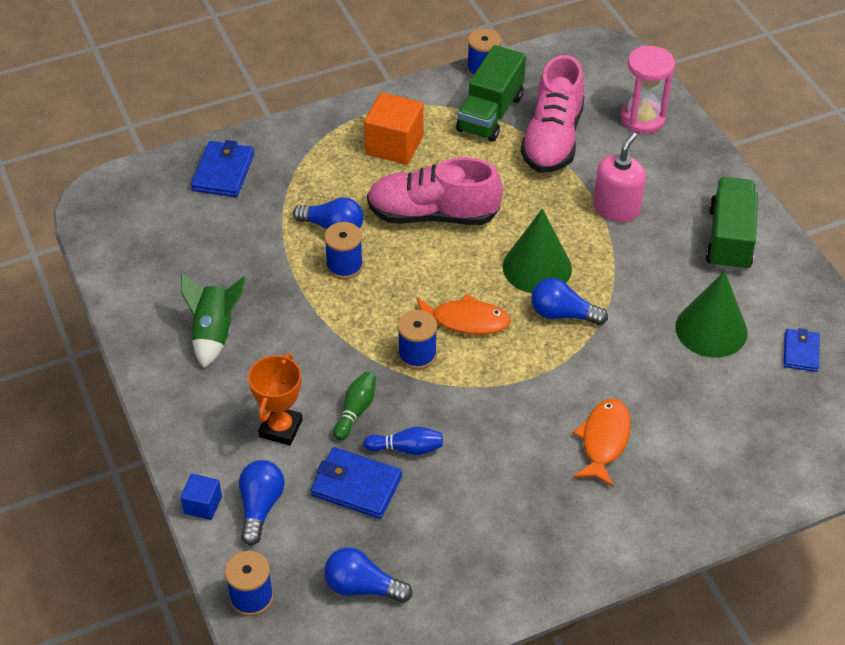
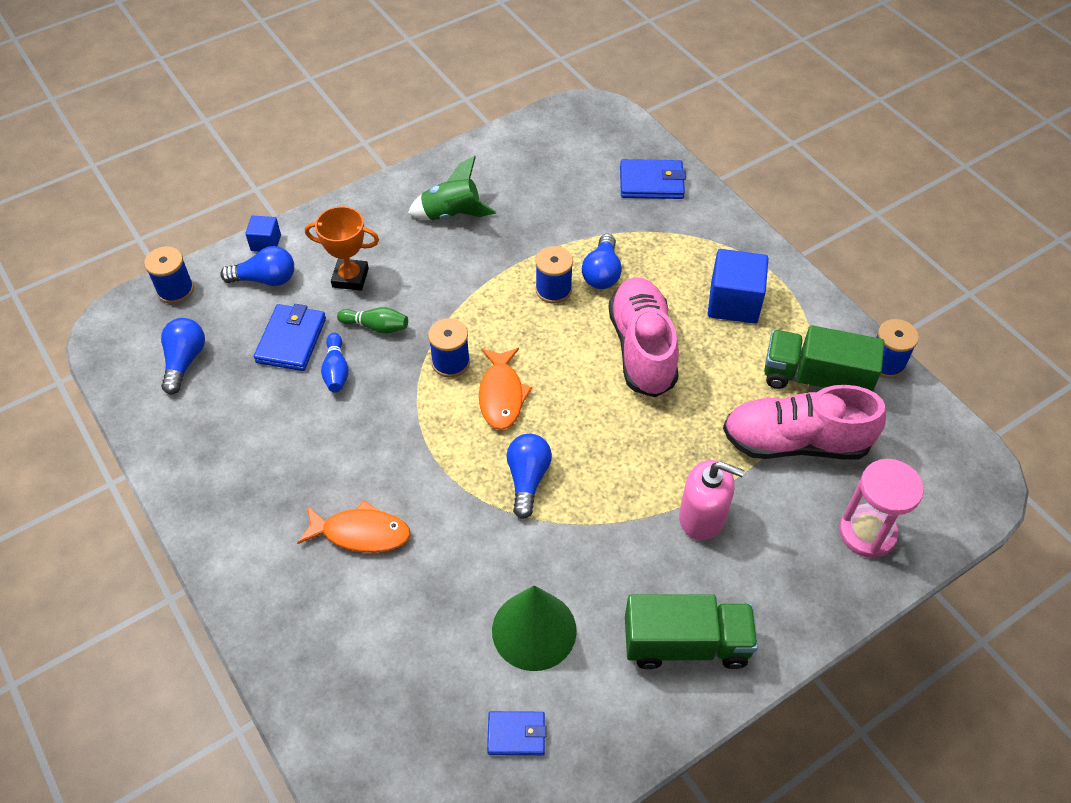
camera: 80 degrees right, 5 degrees up
orange cube [364,92,423,165] -> blue cube [708,249,768,324]
green cone [503,209,572,293] -> none

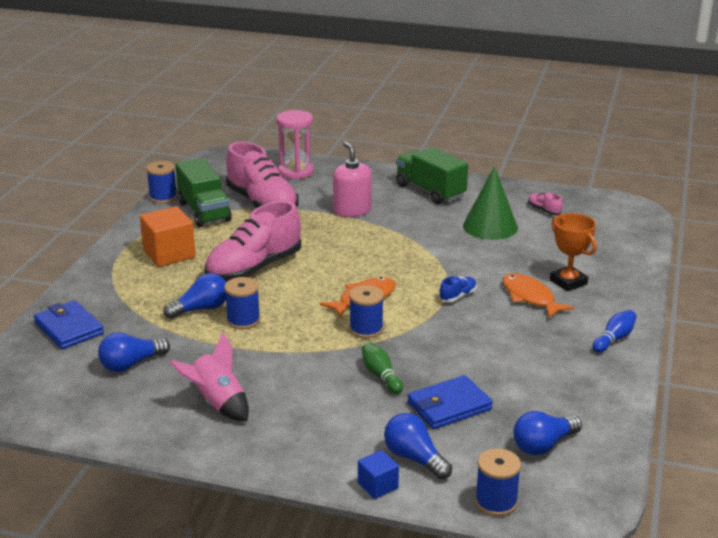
camera: 130 degrees left, 25 degrees down
orange trophy [305,206,379,291] -> orange trophy moved to [550,213,597,292]
blue bowling pin [321,333,349,392] -> blue bowling pin moved to [592,310,637,353]
green rocket [408,156,496,220] -> pink rocket [169,332,249,421]
blue wallet [487,711,546,755] -> pink shoe [528,192,563,215]
blue light bulb [507,434,552,519] -> blue light bulb moved to [98,332,170,372]
blue cube [708,249,768,324] -> orange cube [140,206,196,267]
none -> blue shoe [439,276,477,302]

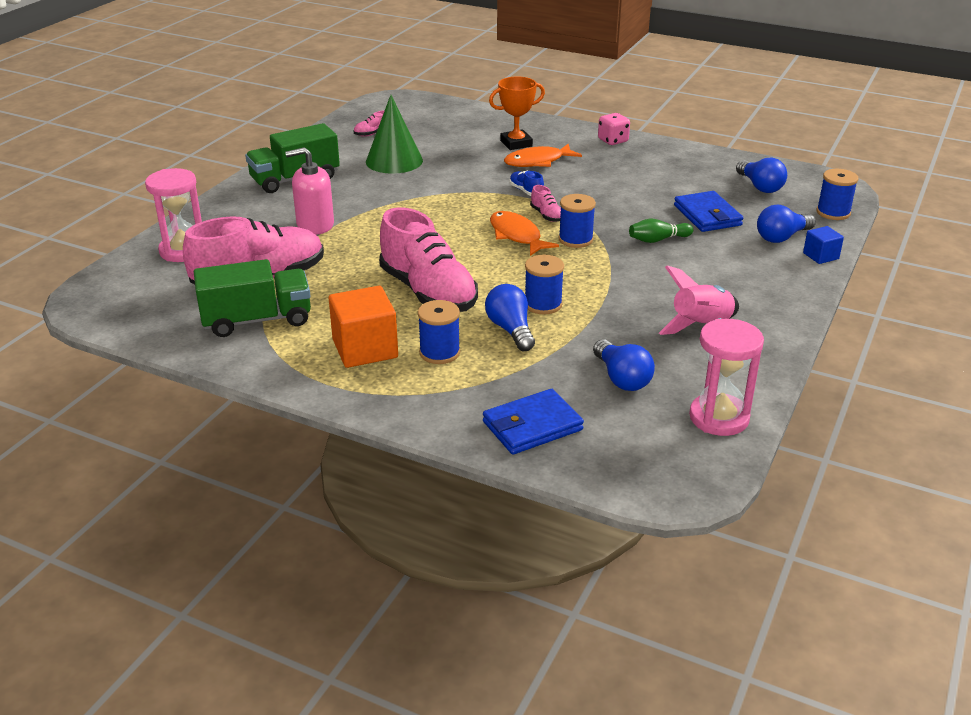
camera: 80 degrees left, 5 degrees up
blue spool [146,161,177,203] -> blue spool moved to [418,300,460,364]
blue bowling pin [592,310,637,353] -> pink dice [598,113,630,145]
none -> pink shoe [530,185,561,222]
none -> pink hourglass [689,319,764,436]

